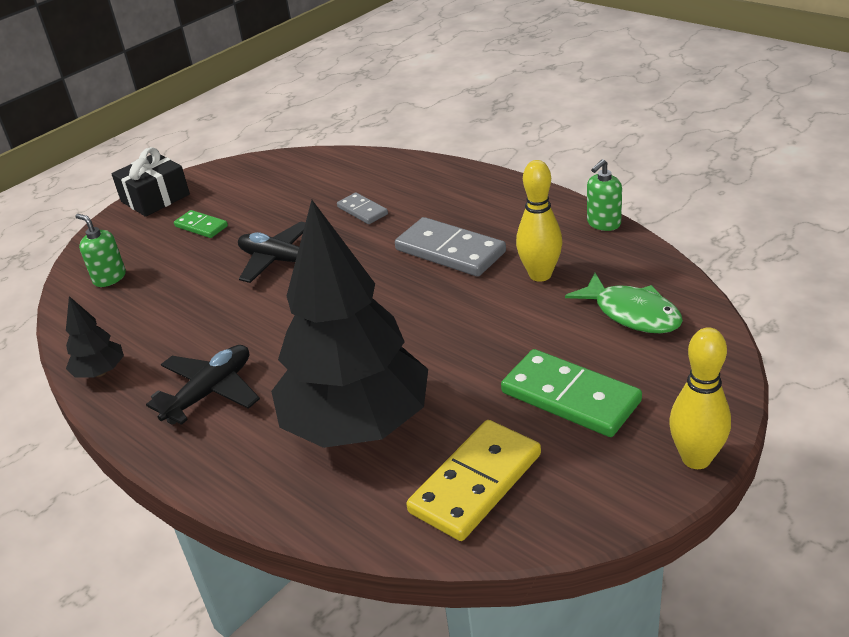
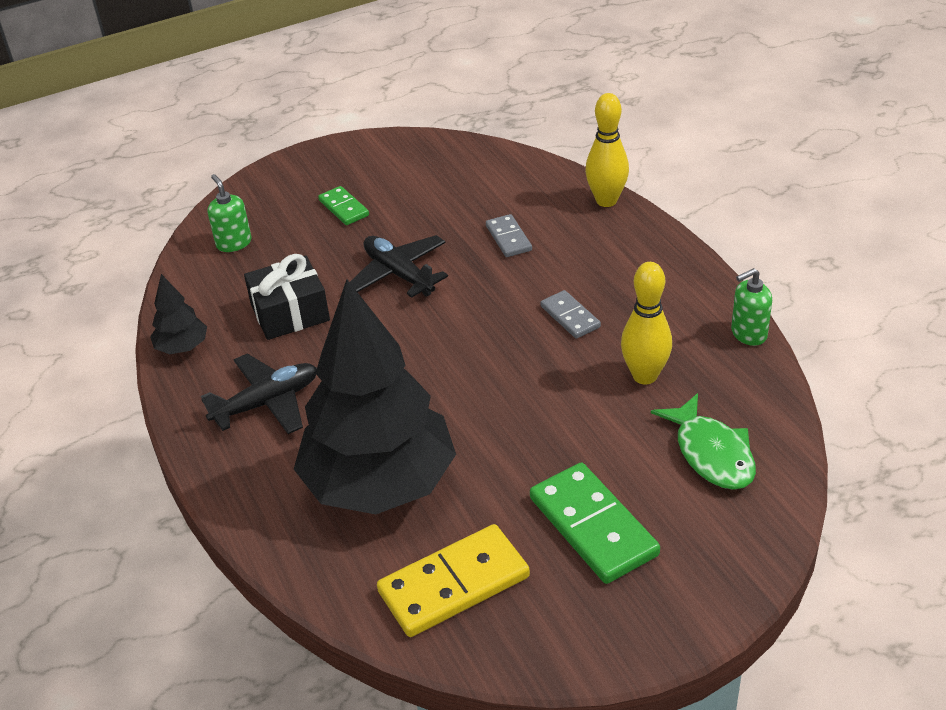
camera: 20 degrees right, 5 degrees up
black gift [112,147,190,217] -> black gift moved to [244,254,330,340]
grey domino [395,217,506,277] -> grey domino [541,290,601,339], size x0.55
yellow bowling pin [669,327,731,469] -> yellow bowling pin moved to [585,93,629,207]

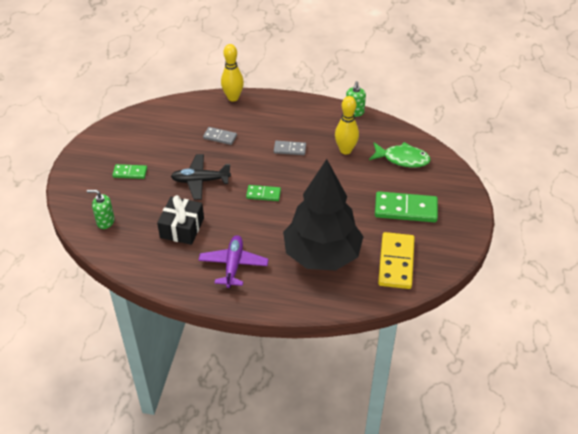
camera: 55 degrees left, 5 degrees up
black tree [150,274,207,354] -> none
black plane [201,353,317,434] -> purple plane [198,235,269,288]
none -> green domino [246,185,281,201]

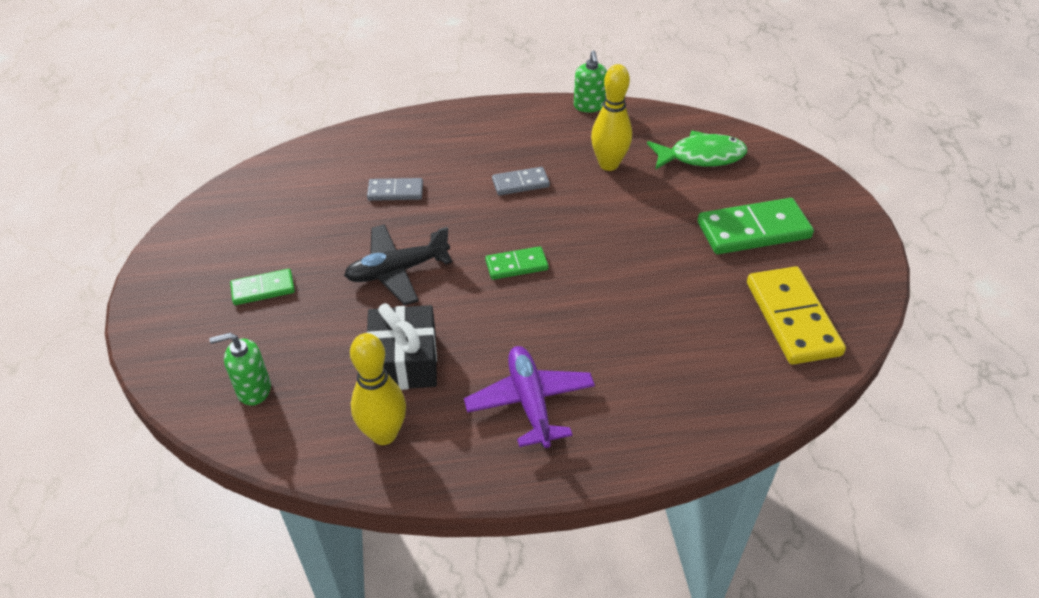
camera: 20 degrees left, 0 degrees up
yellow bowling pin [221,44,244,101] -> yellow bowling pin moved to [350,333,406,445]
black tree [283,159,364,271] -> none

